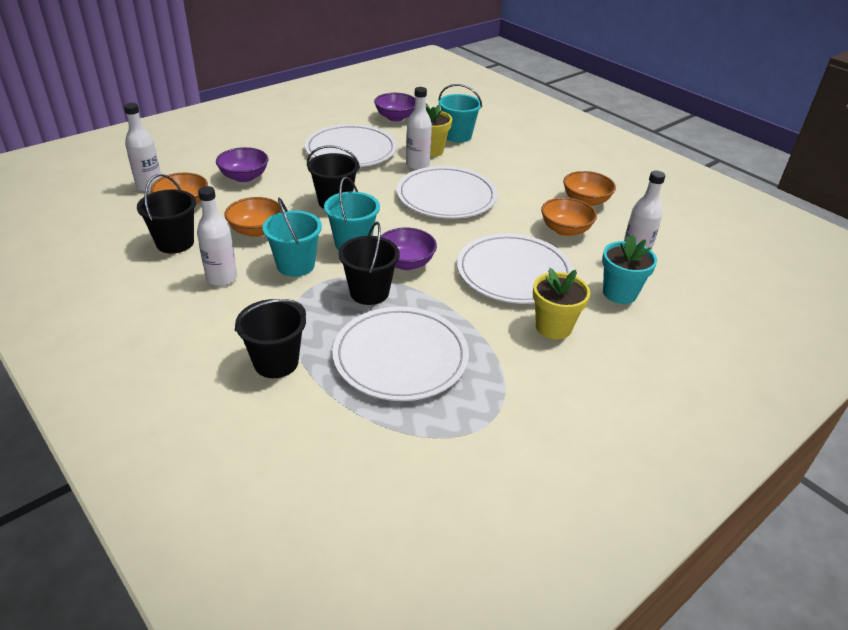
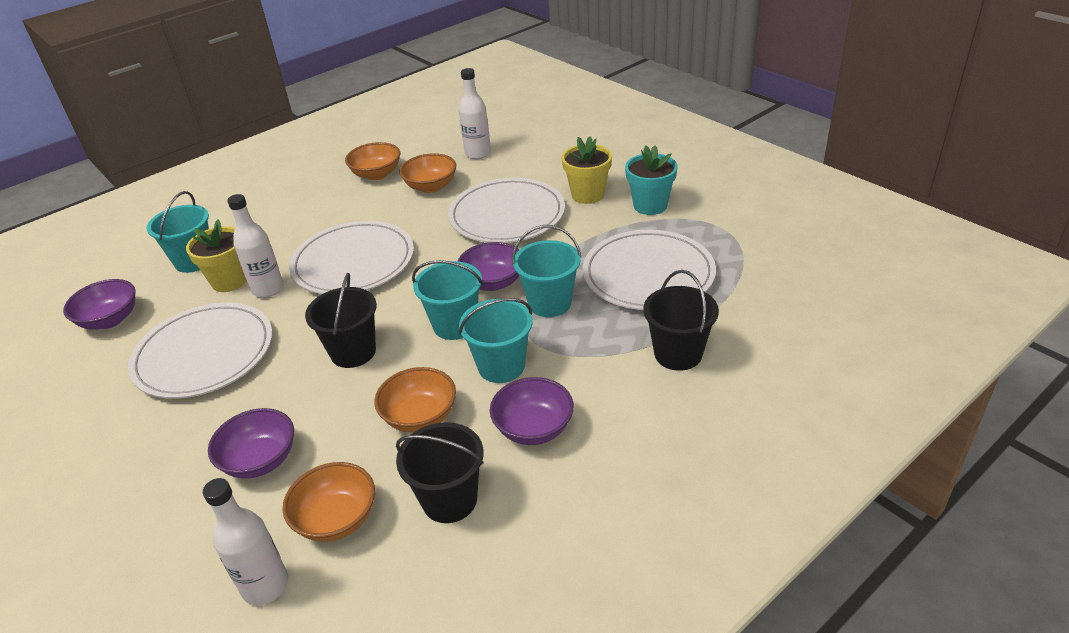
camera: 85 degrees left, 0 degrees up
white bottle [197,186,237,286] -> purple bowl [490,377,574,445]
black bucket [338,222,400,305] -> turquoise bucket [512,225,581,317]
turquoise flower pot [602,235,657,304] -> turquoise flower pot moved to [625,145,678,215]

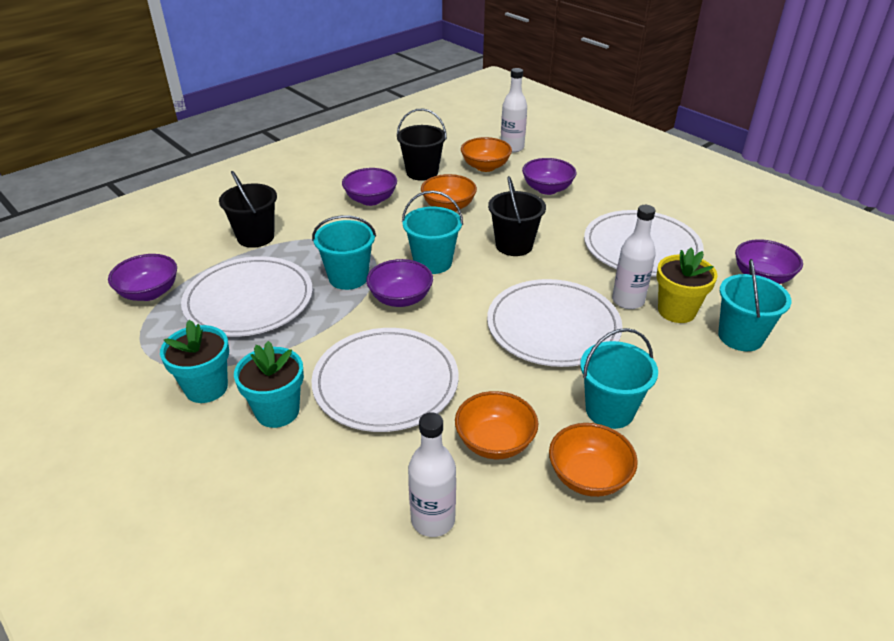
camera: 175 degrees right, 0 degrees up
turquoise bucket [459,298,533,383] -> turquoise bucket moved to [580,328,658,429]
yellow flower pot [562,136,612,204] -> turquoise flower pot [234,341,304,428]
none -> purple bowl [108,254,177,301]

